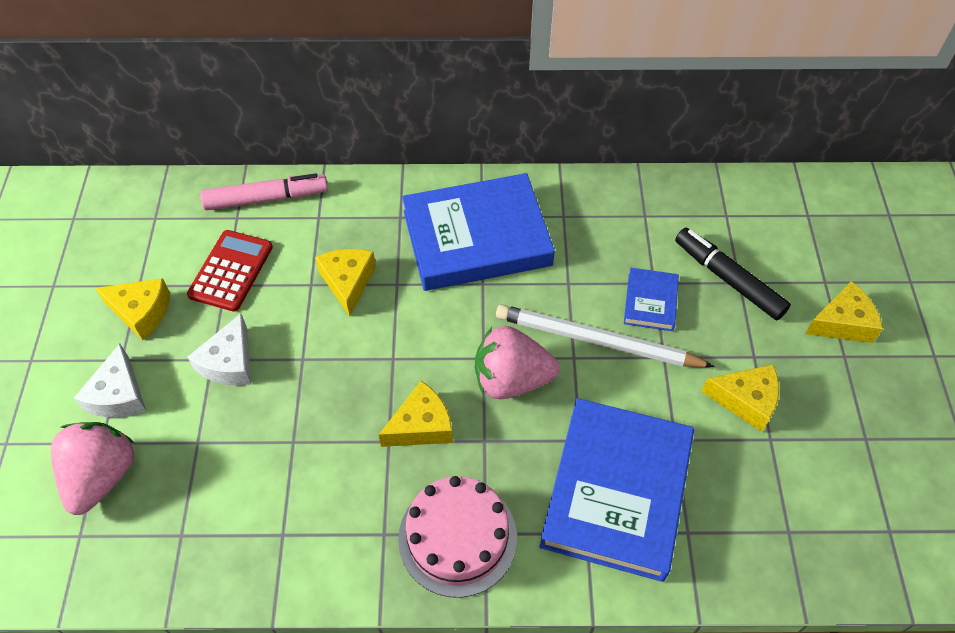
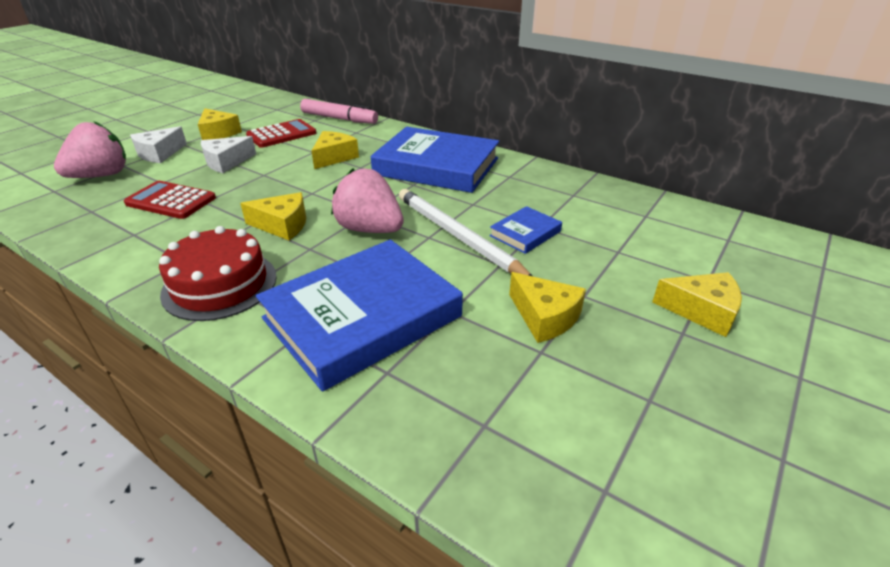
camera: 35 degrees right, 20 degrees down
pink cake [398,476,517,598] -> red cake [159,226,277,321]
black marker [675,228,791,320] -> none
none -> red calculator [124,181,216,219]

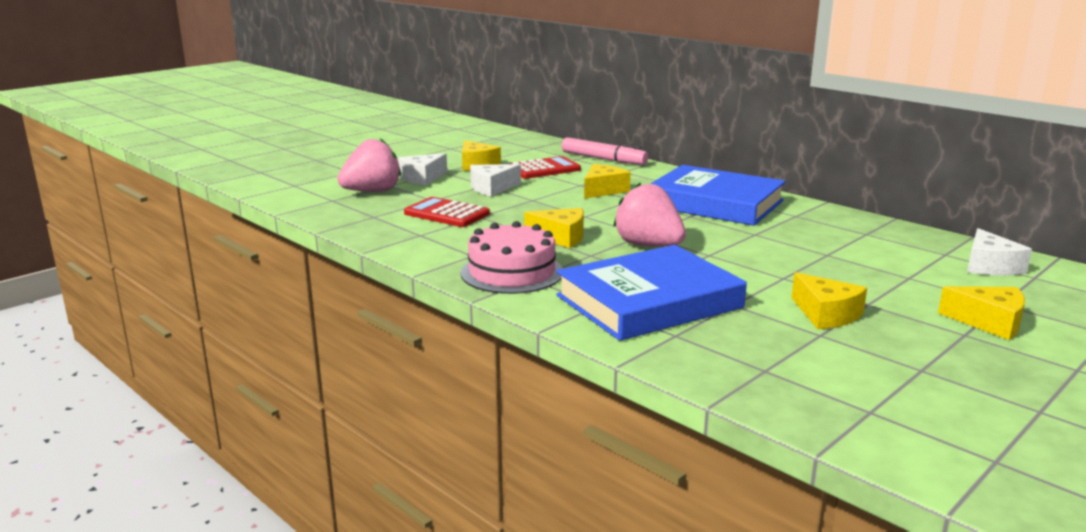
camera: 10 degrees right, 15 degrees down
red cake [159,226,277,321] -> pink cake [461,221,563,294]
white pencil [399,189,532,276] -> none
blue book [489,206,562,254] -> none
none -> white cheese [967,228,1032,275]

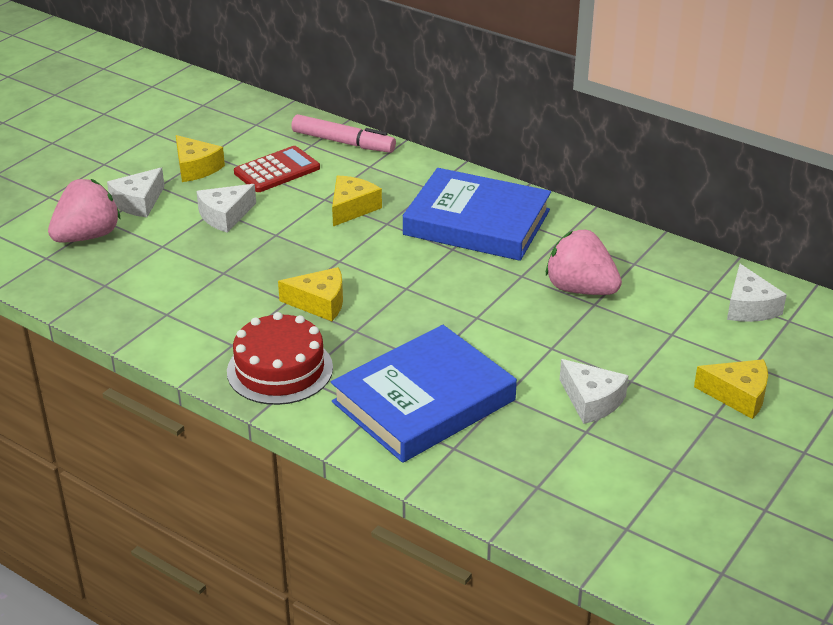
camera: 10 degrees left, 15 degrees up
red calculator [404,197,490,227] -> none
pink cake [461,221,563,294] -> red cake [227,312,333,405]
pink strawberry [613,182,686,247] -> pink strawberry moved to [546,230,622,295]
yellow cheese [791,272,867,329] -> white cheese [560,359,629,424]

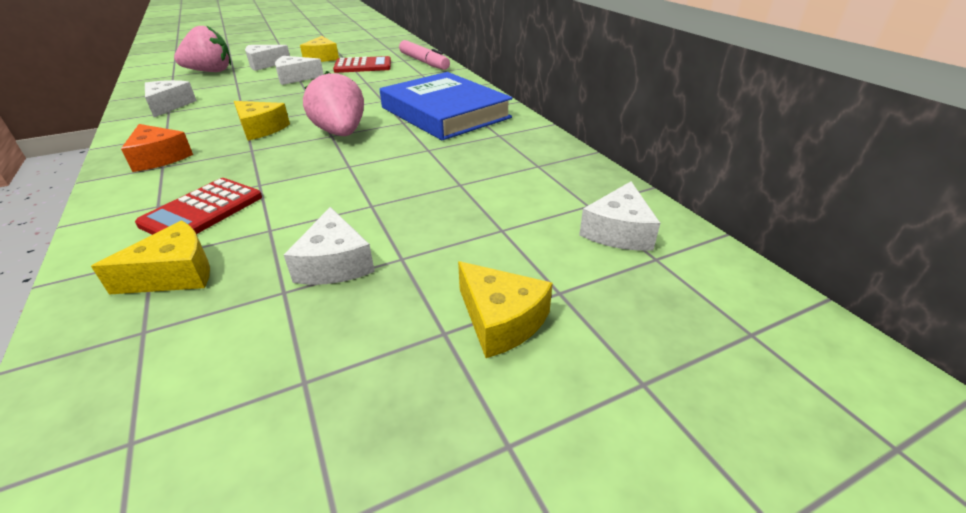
camera: 30 degrees right, 0 degrees up
red cake [227,312,333,405] -> orange cheese [121,124,193,172]
blue book [331,325,517,463] -> red calculator [135,178,262,235]
yellow cheese [332,175,382,226] -> yellow cheese moved to [91,221,210,295]
pink strawberry [546,230,622,295] -> pink strawberry moved to [303,71,364,136]
none -> white cheese [145,80,197,117]

